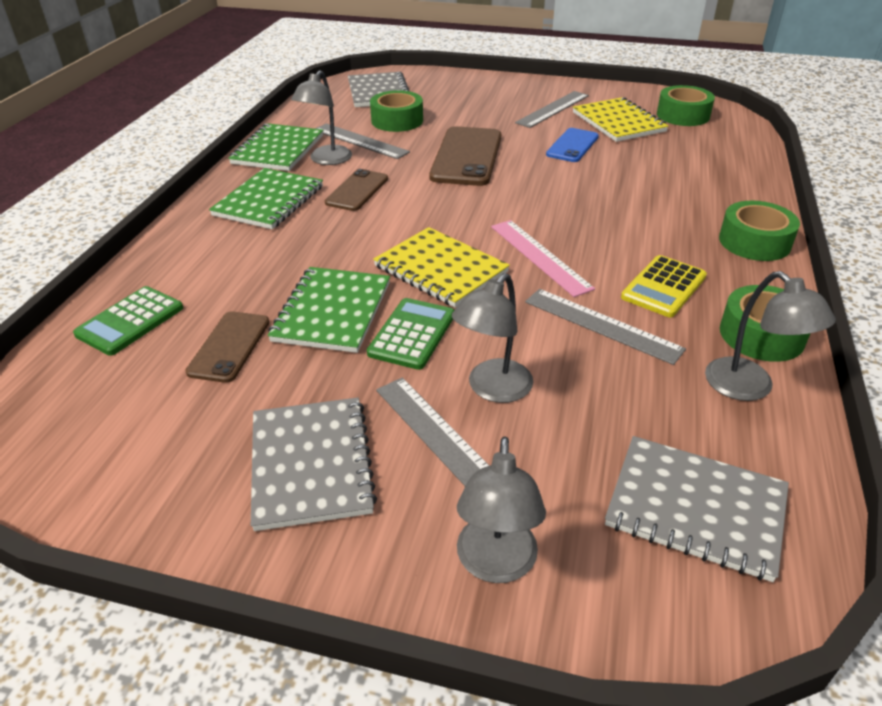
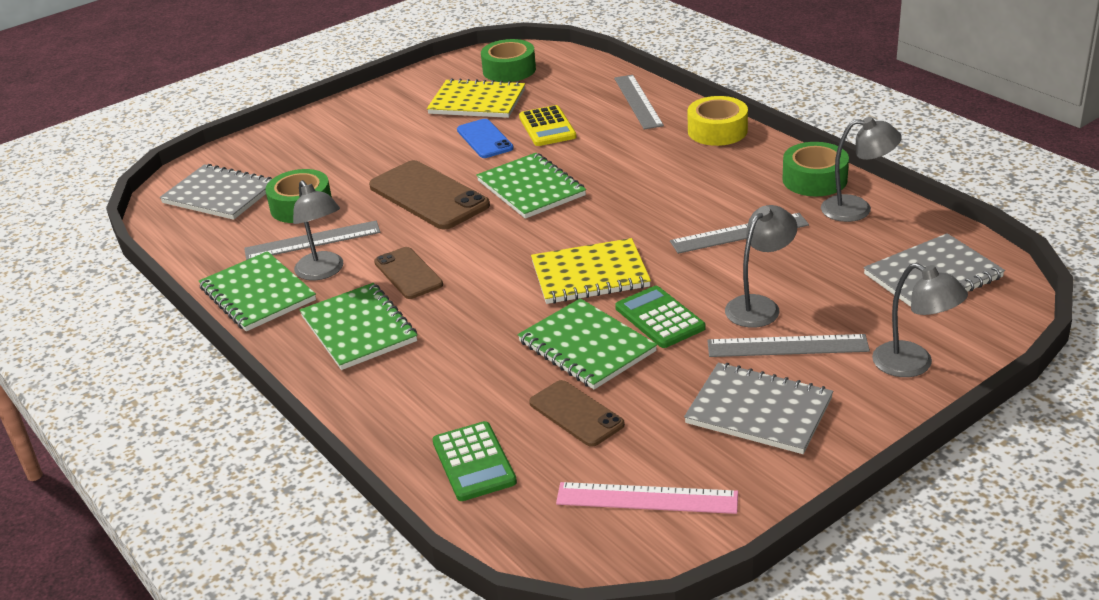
camera: 50 degrees left, 5 degrees down
grey lamp [452,273,533,403] -> grey lamp turned 120 degrees counterclockwise [725,205,797,328]
pink ruler [491,220,595,297] -> pink ruler moved to [556,482,738,514]
grey ruler [515,91,589,128] -> grey ruler moved to [614,75,664,130]
yellow calculator [621,255,707,317] -> yellow calculator moved to [519,105,576,146]
green tape [719,201,800,261] -> yellow tape [687,96,748,146]
none -> green notebook [476,153,586,219]

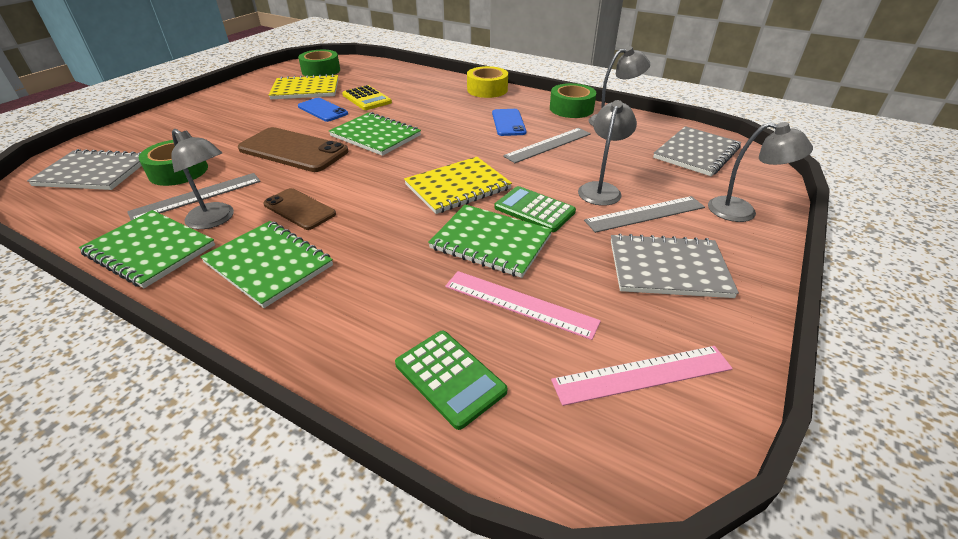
camera: 25 degrees left, 5 degrees up
brown phone [529,380,625,447] -> pink ruler [445,271,601,340]
grey ruler [614,75,664,130] -> none
none -> blue phone [492,109,526,136]

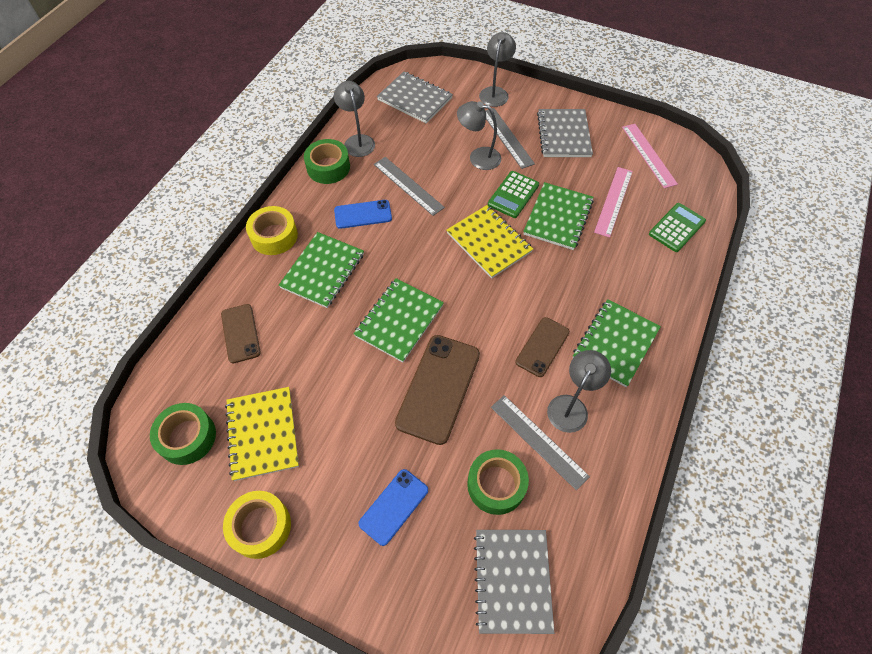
camera: 95 degrees left, 20 degrees up
green notebook [79,210,215,288] -> green notebook moved to [278,232,364,308]
blue phone [298,98,348,122] -> blue phone moved to [358,469,428,546]
yellow calculator [342,85,392,110] -> none
none -> brown phone [221,304,261,363]
none -> yellow tape [223,491,291,559]

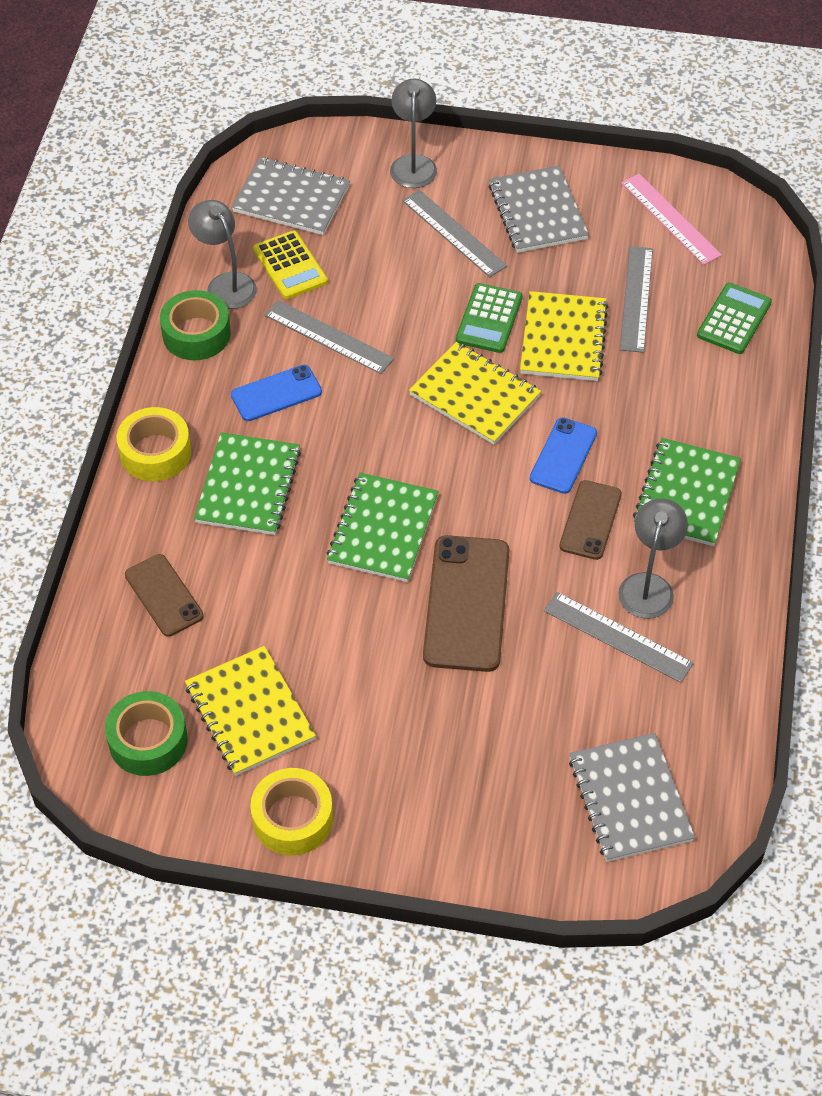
camera: 15 degrees left, 5 degrees down
blue phone [358,469,428,546] -> blue phone moved to [530,417,597,494]
grey lamp [457,101,501,170] -> none
green tape [467,449,529,515] -> none
green notebook [523,182,594,250] -> yellow notebook [520,291,608,381]
pink ruler [594,167,633,238] -> grey ruler [620,246,653,353]
none -> yellow calculator [253,230,328,299]

